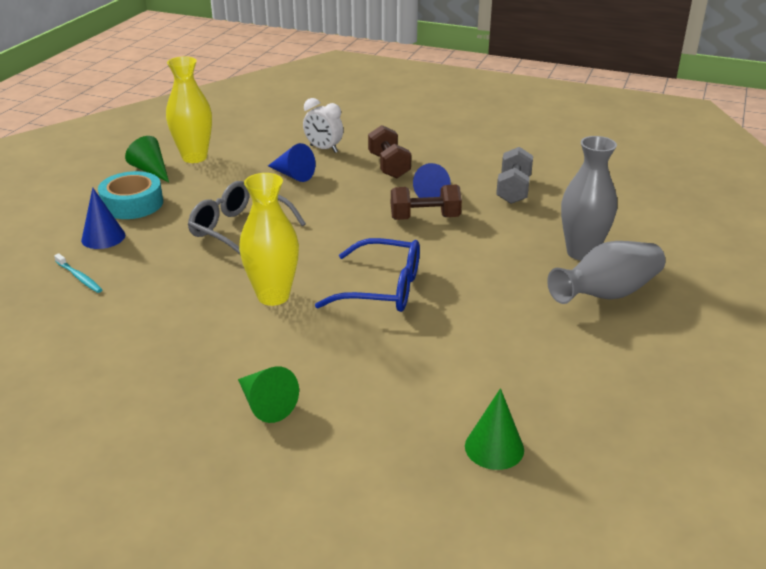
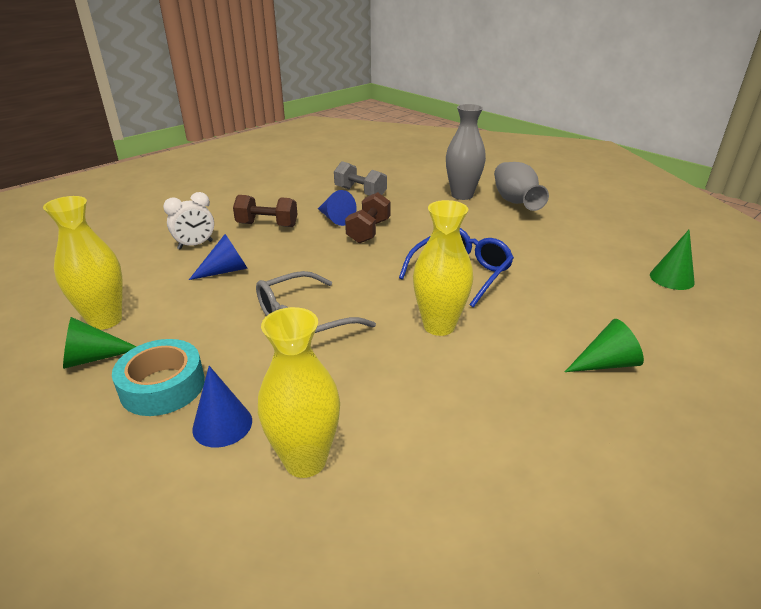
camera: 65 degrees left, 0 degrees up
turquoise toothbrush [54,253,102,293] -> yellow vase [258,307,340,478]

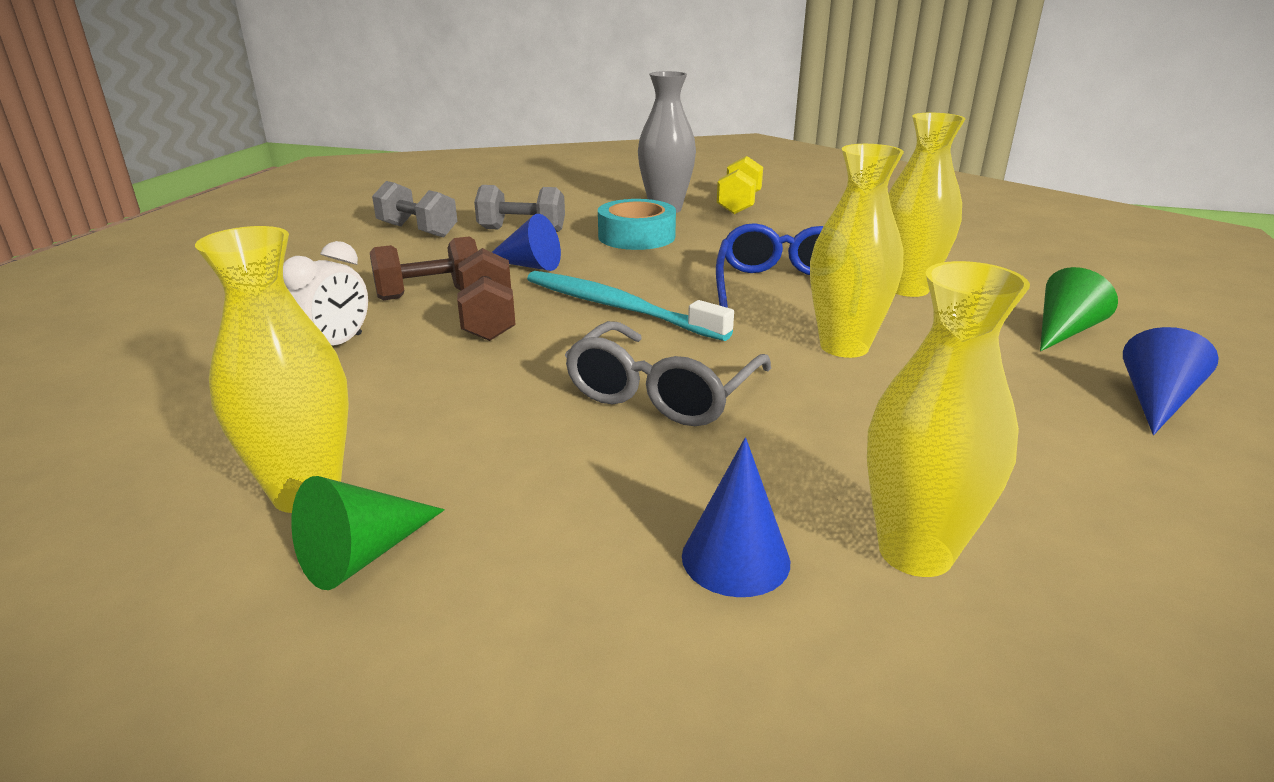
camera: 30 degrees left, 5 degrees down
turquoise tape [112,339,205,416] -> turquoise tape moved to [598,199,676,250]
blue cone [189,234,248,280] -> blue cone moved to [1123,327,1219,435]
brown dumbbell [345,192,391,243] -> brown dumbbell moved to [457,248,516,341]
grey vase [494,162,549,211] -> yellow dumbbell [717,156,763,214]
green cone [650,230,695,290] -> none
none -> grey dumbbell [372,181,457,238]
none -> turquoise toothbrush [527,271,734,341]
none -> yellow vase [888,113,965,297]

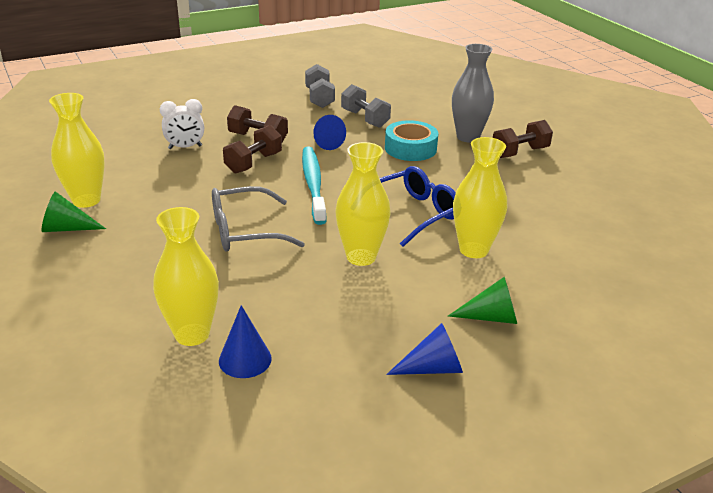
camera: 45 degrees right, 5 degrees up
blue cone [682,437,790,597] -> blue cone moved to [219,305,272,378]
yellow dumbbell [717,156,763,214] -> brown dumbbell [493,120,553,158]

